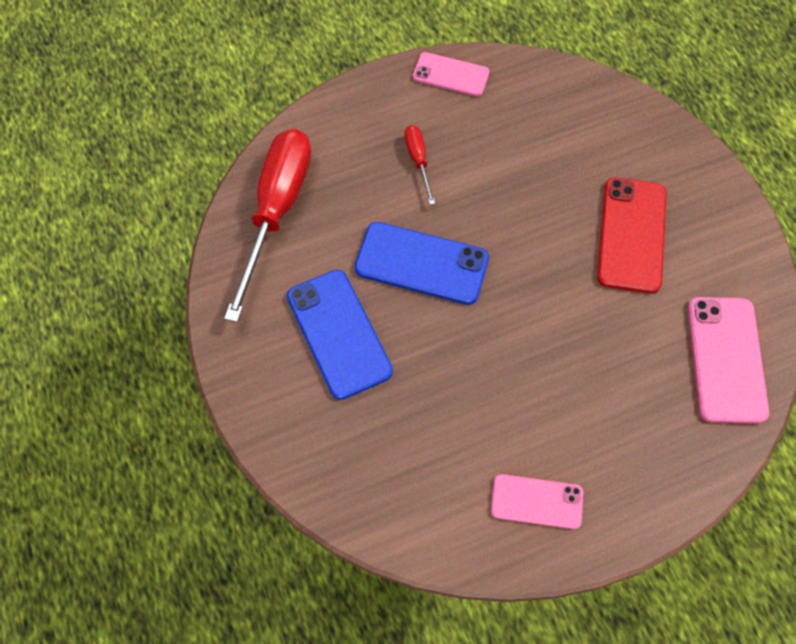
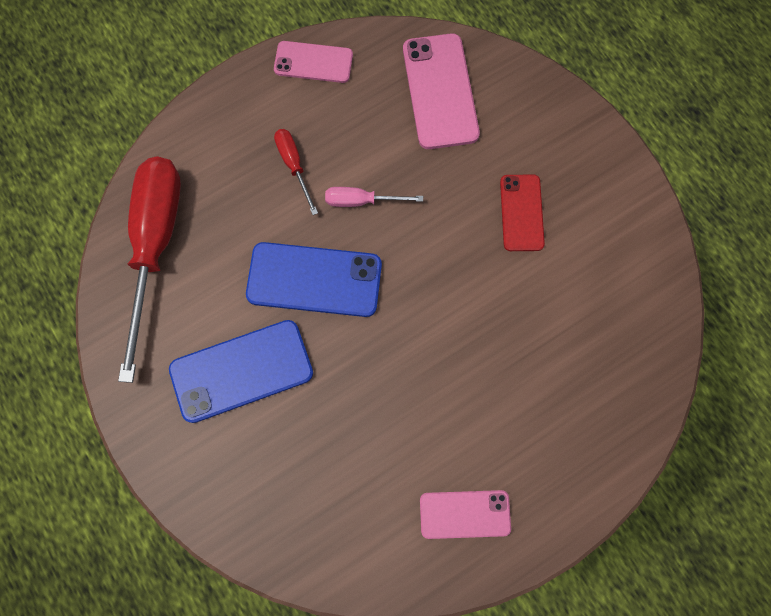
camera: 10 degrees left, 10 degrees up
blue phone [287,270,393,400] -> blue phone turned 75 degrees counterclockwise [169,320,313,423]
red phone [597,177,667,293] -> red phone [500,175,545,251], size x0.63
pink phone [688,297,769,424] -> pink phone moved to [403,33,480,149]
none -> pink screwdriver [325,187,423,207]

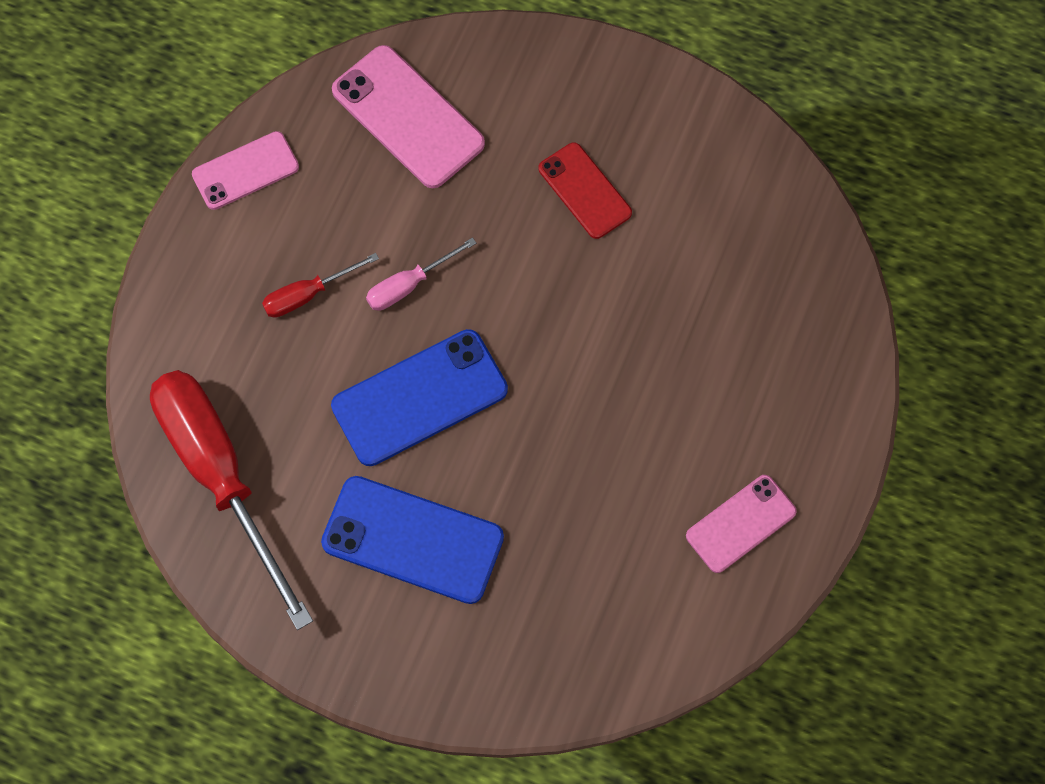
camera: 35 degrees left, 5 degrees down
blue phone [169,320,313,423] -> blue phone turned 75 degrees clockwise [321,476,504,604]
red screwdriver [274,129,318,215] -> red screwdriver turned 60 degrees counterclockwise [262,253,379,318]

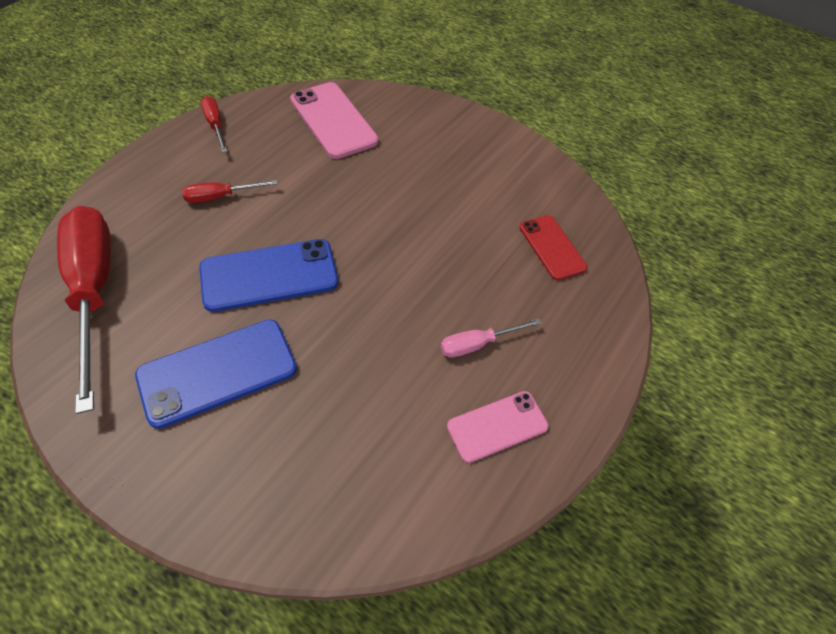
camera: 10 degrees right, 15 degrees down
pink phone [192,131,299,210] -> red screwdriver [201,96,227,153]
blue phone [321,476,504,604] -> blue phone turned 60 degrees counterclockwise [135,320,297,429]
pink screwdriver [366,237,476,311] -> pink screwdriver moved to [441,318,542,358]
red phone [539,142,632,239] -> red phone moved to [520,215,588,280]

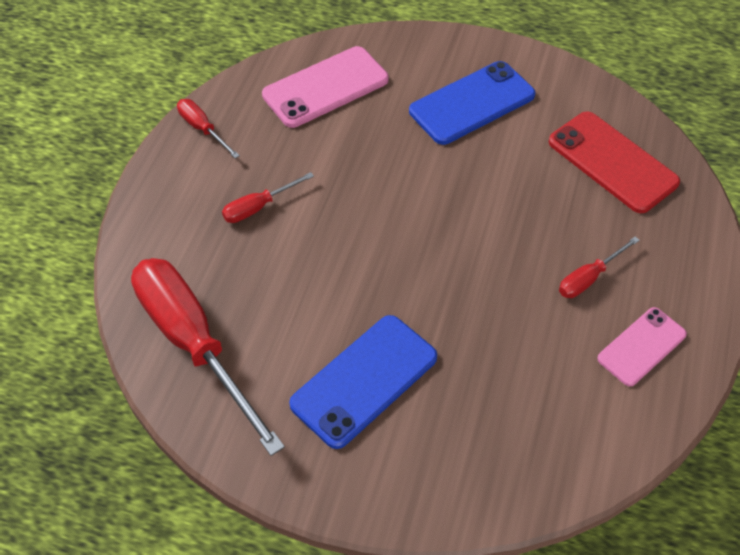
camera: 15 degrees left, 0 degrees up
blue phone [199,239,338,312] -> blue phone moved to [409,61,535,145]
pink phone [290,82,379,159] -> pink phone turned 75 degrees counterclockwise [262,46,389,128]
pink screwdriver [441,318,542,358] -> red screwdriver [559,236,640,298]
red phone [520,215,588,280] -> red phone [549,111,680,213], size x1.58

